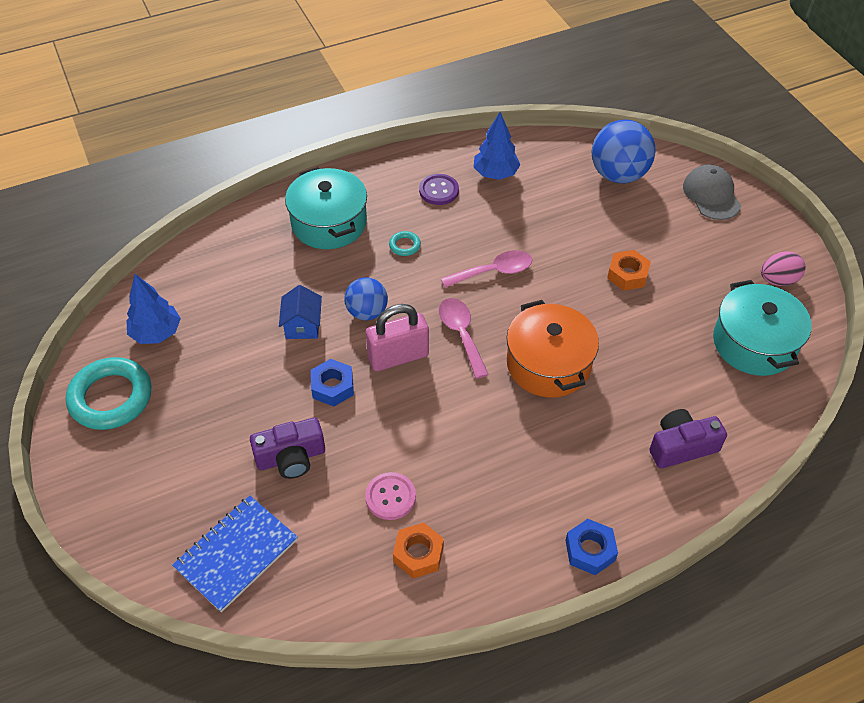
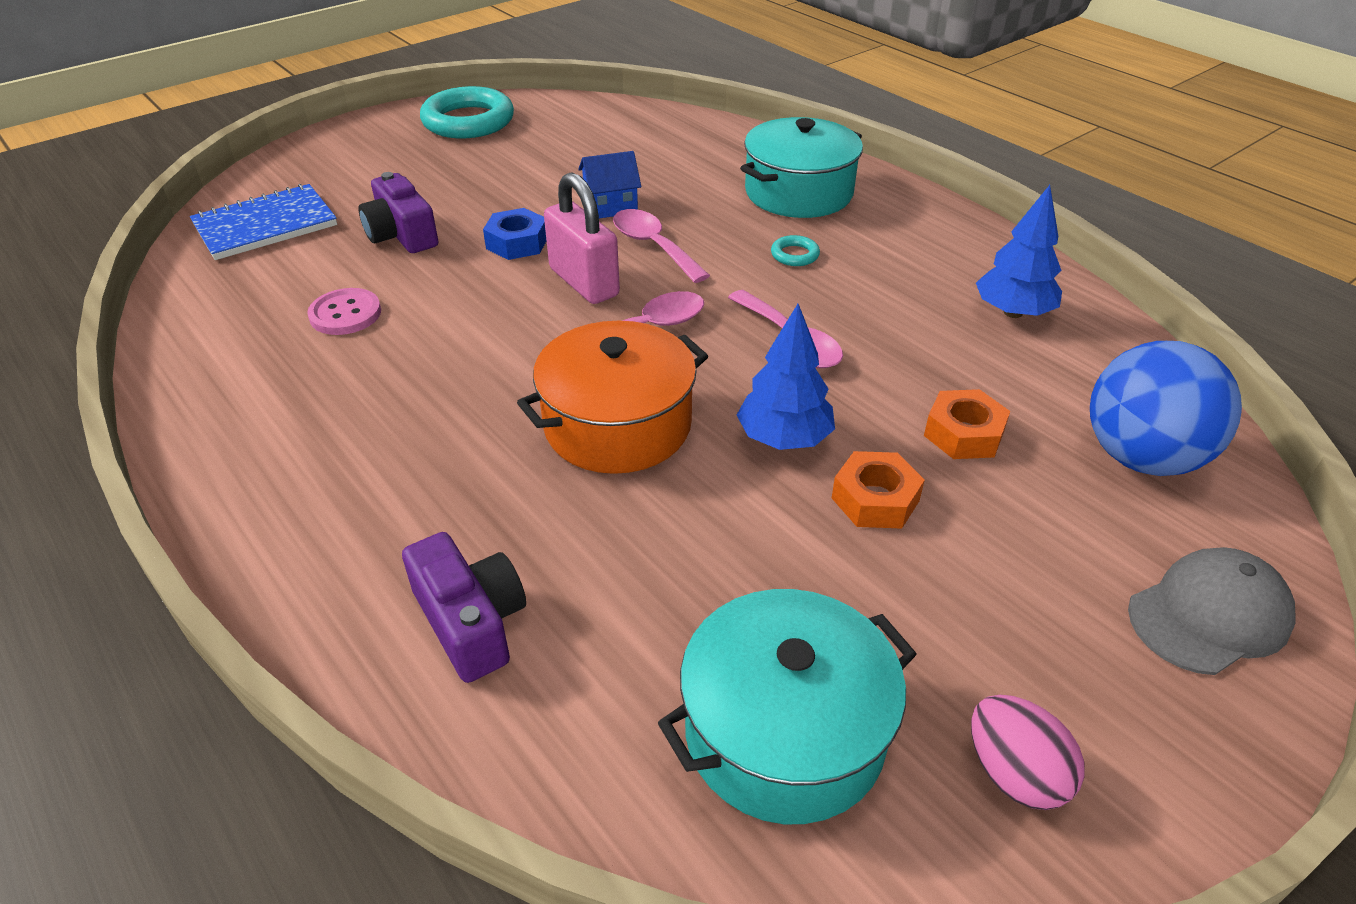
camera: 75 degrees right, 10 degrees down
blue tree [126,274,181,344] -> blue tree moved to [737,304,835,450]
blue notebook [172,495,298,612] -> blue notebook turned 60 degrees counterclockwise [190,184,337,260]
blue ball [344,277,388,321] -> pink spoon [613,209,710,283]
orange nut [393,523,444,578] -> orange nut moved to [924,389,1010,459]
purple button [419,174,459,205] -> none
blue nut [565,519,618,575] -> none

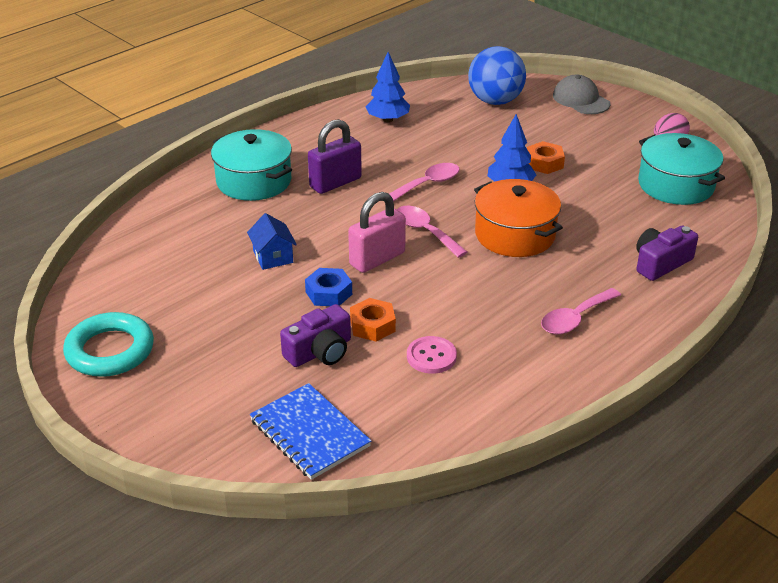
camera: 95 degrees left, 5 degrees down
pink spoon [613,209,710,283] -> pink spoon moved to [541,288,621,334]
turquoise ring [771,235,820,266] -> purple padlock [308,119,362,194]
orange nut [924,389,1010,459] -> orange nut moved to [350,298,396,342]

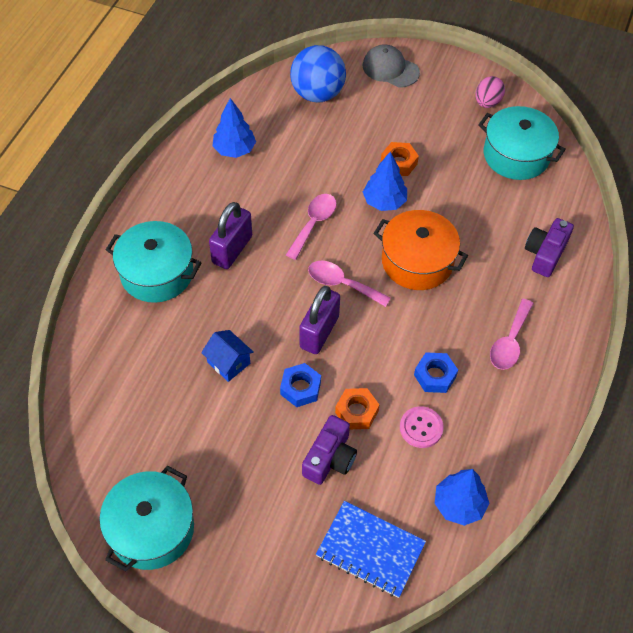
camera: 25 degrees left, 20 degrees up
turquoise ring [63,312,154,377] -> turquoise pot [99,466,194,572]
pink padlock [348,192,406,273] -> purple padlock [299,286,340,354]
none -> blue nut [414,352,458,393]
none -> blue tree [435,469,489,526]

